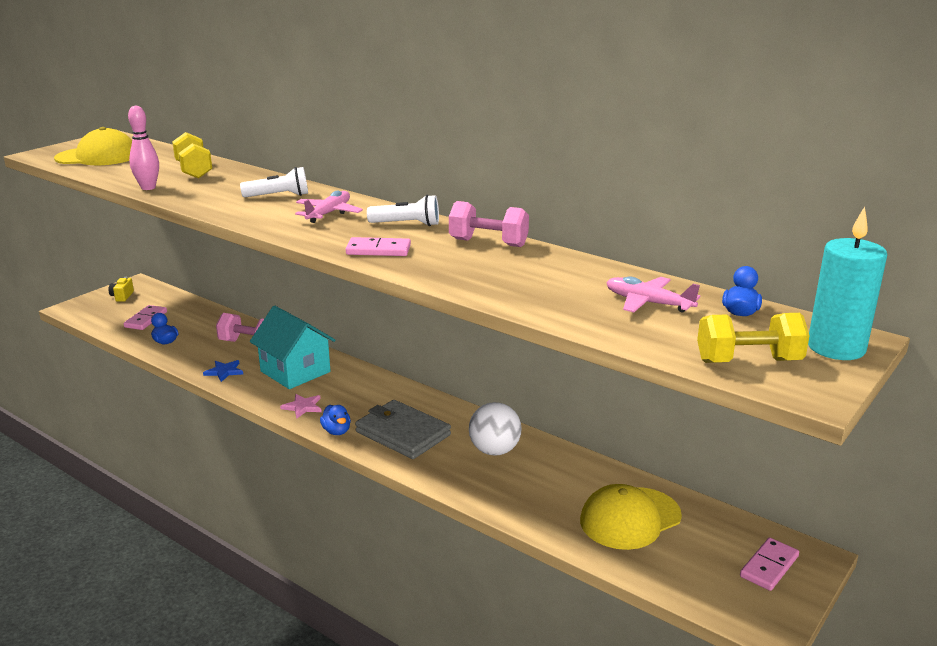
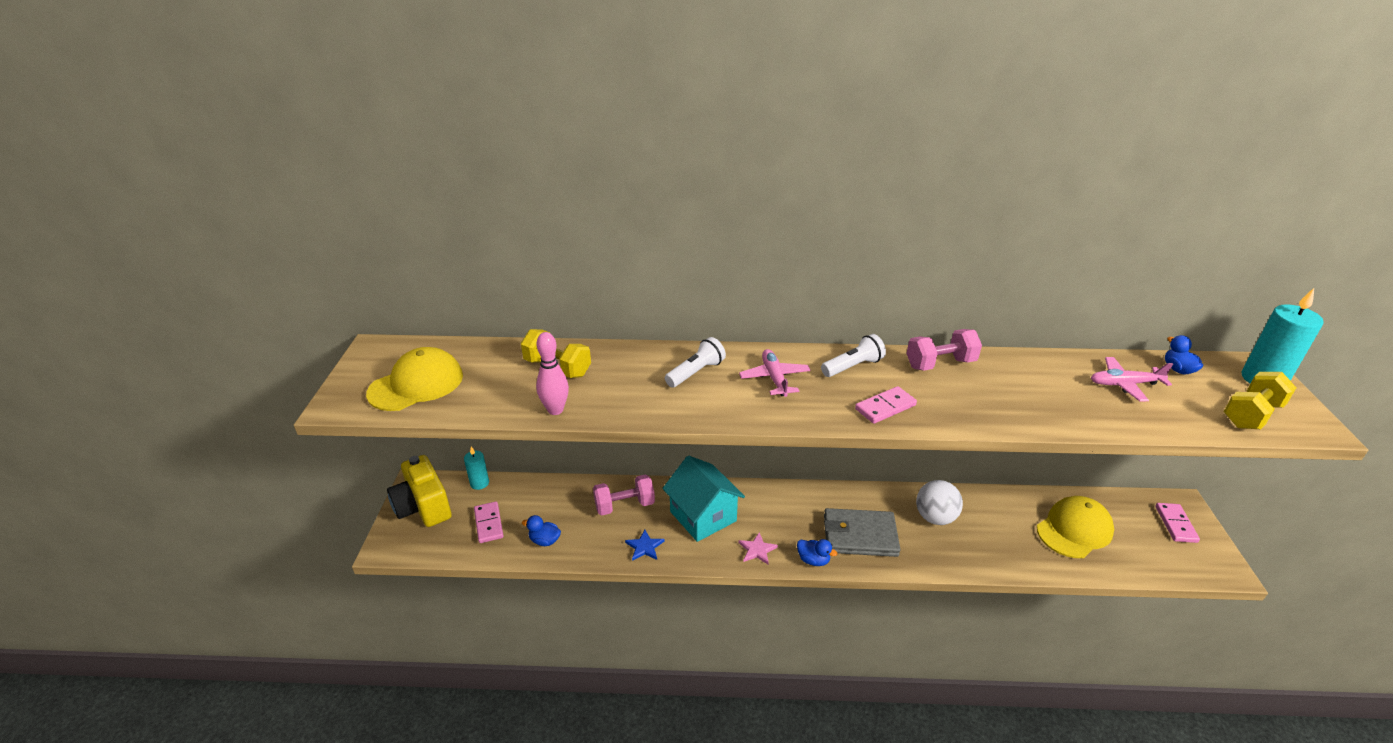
camera: 35 degrees left, 10 degrees up
yellow camera [108,277,134,302] -> yellow camera [387,455,452,527], size x2.28
turquoise house [250,306,335,389] -> turquoise house turned 45 degrees clockwise [662,456,745,542]
yellow cap [580,484,682,550] -> yellow cap turned 150 degrees counterclockwise [1037,496,1114,558]
none -> turquoise candle [464,447,489,490]

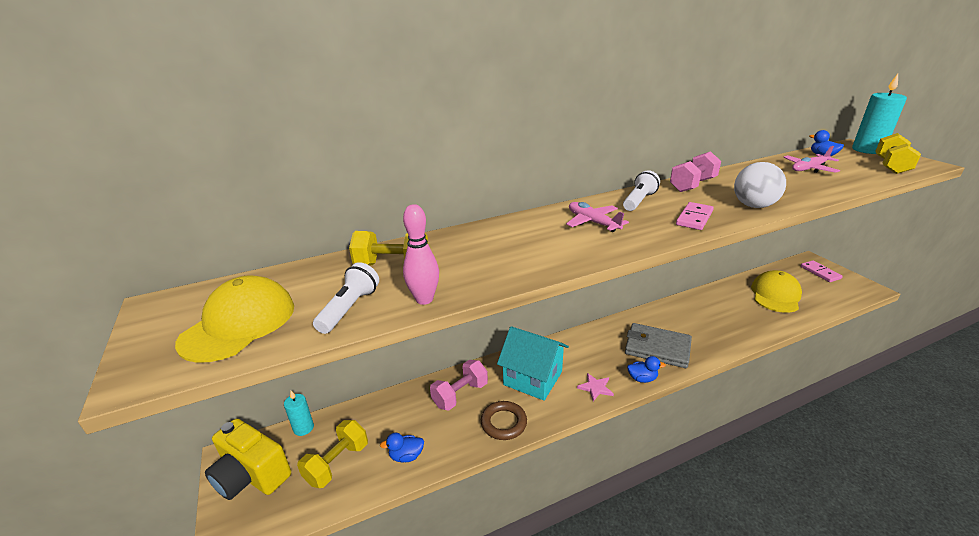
camera: 25 degrees left, 5 degrees down
pink domino [474,501,503,543] -> yellow dumbbell [297,420,368,488]
blue star [625,530,665,561] -> brown ring [481,401,527,440]
white flashlight [665,337,726,388] -> white flashlight moved to [313,262,379,334]
grey wallet [824,508,901,557] -> grey wallet turned 45 degrees clockwise [625,323,692,368]
white ball [916,480,963,525] -> white ball moved to [734,162,786,208]

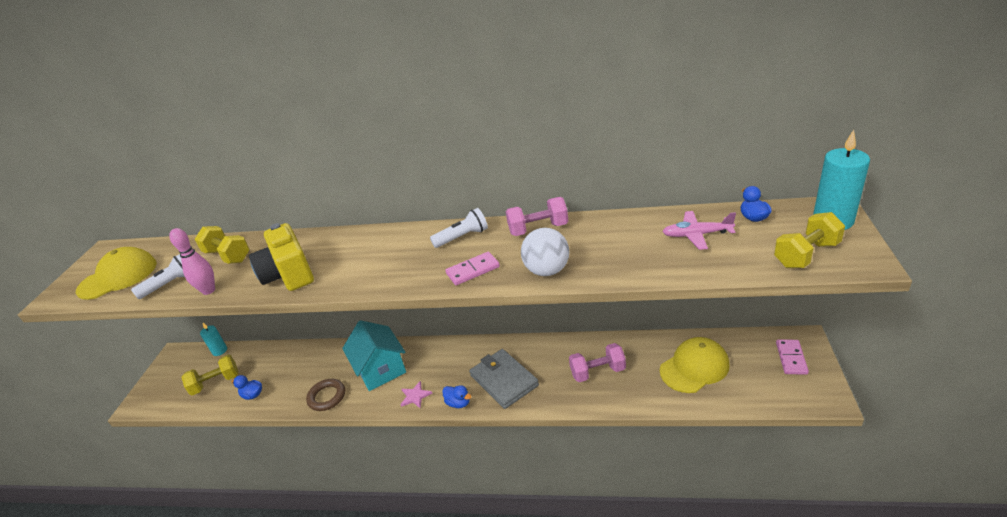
camera: 35 degrees right, 5 degrees up
yellow camera [205,419,291,500] -> yellow camera moved to [249,223,314,291]
pink dumbbell [430,360,488,411] -> pink dumbbell moved to [569,343,626,382]
pink plane [566,202,629,232] -> none

